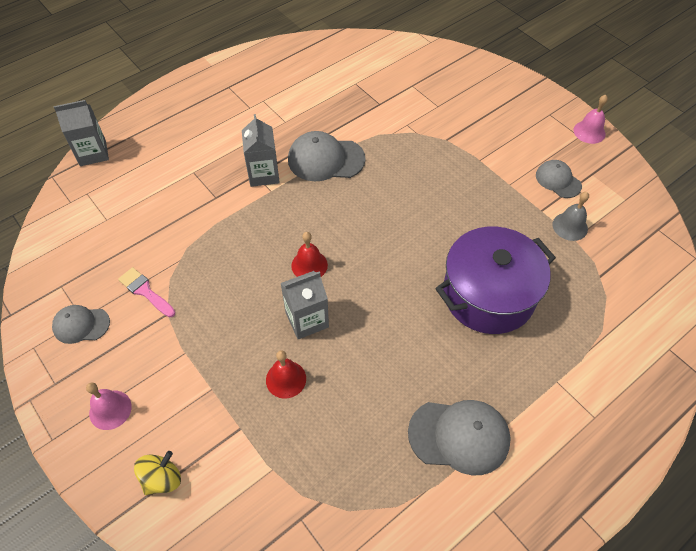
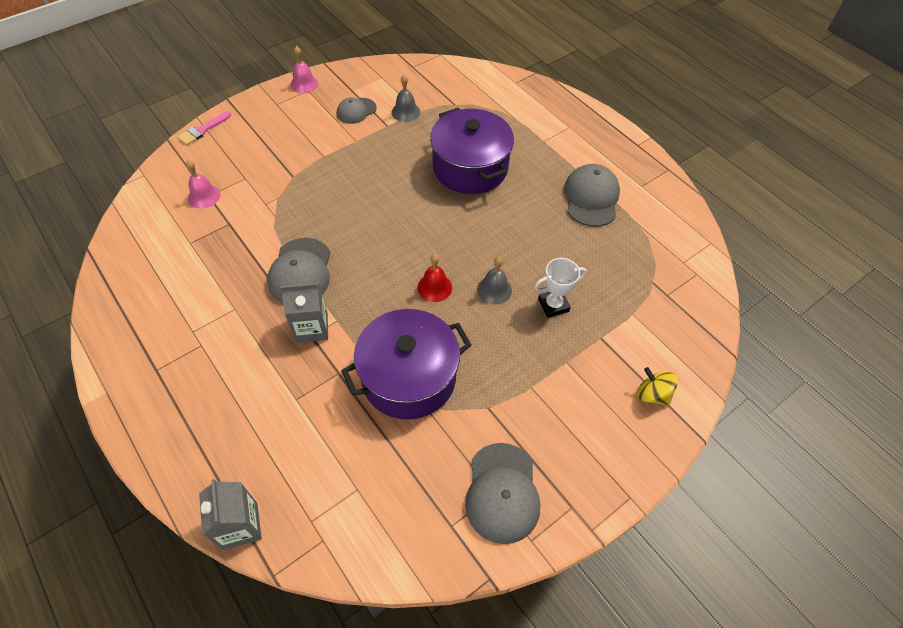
camera: 90 degrees left, 0 degrees up
grey cap [52,305,110,344] -> grey cap [465,443,540,544], size x1.64
pink bell [86,382,132,430] -> pink bell moved to [186,160,221,209]
pink brush [118,267,175,317] -> pink brush moved to [177,111,231,145]
red bell [266,350,306,399] -> white trophy [534,258,587,318]
grey carton [280,271,329,339] -> grey bell [477,257,512,304]
none -> purple pot [341,309,472,420]

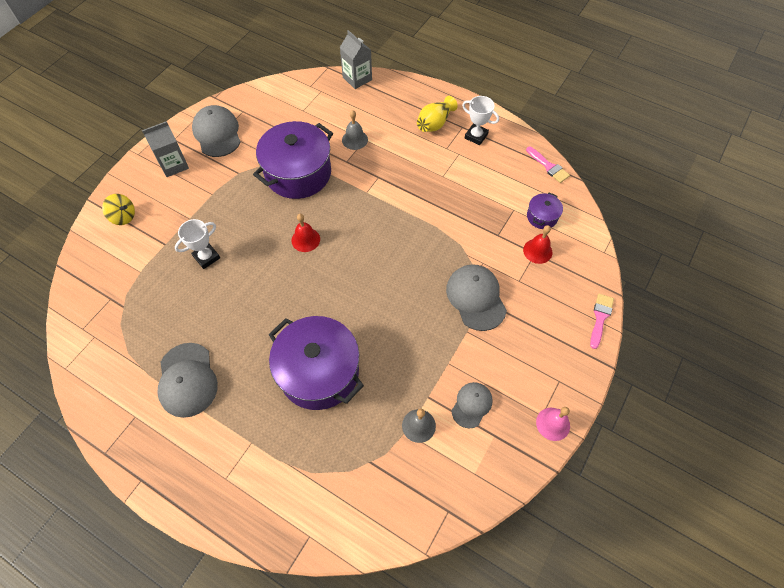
camera: 160 degrees right, 5 degrees up
pink bell [186,160,221,209] -> red bell [523,225,552,264]
grey cap [267,238,330,304] -> grey cap moved to [446,264,507,331]
grey carton [280,282,328,343] -> grey carton moved to [142,121,189,177]
grey bell [477,257,512,304] -> grey bell moved to [342,110,368,150]
none -> yellow vase [417,96,458,132]
none -> white trophy [462,96,499,145]
none -> pink brush [526,147,570,183]
none -> purple pot [527,192,563,229]

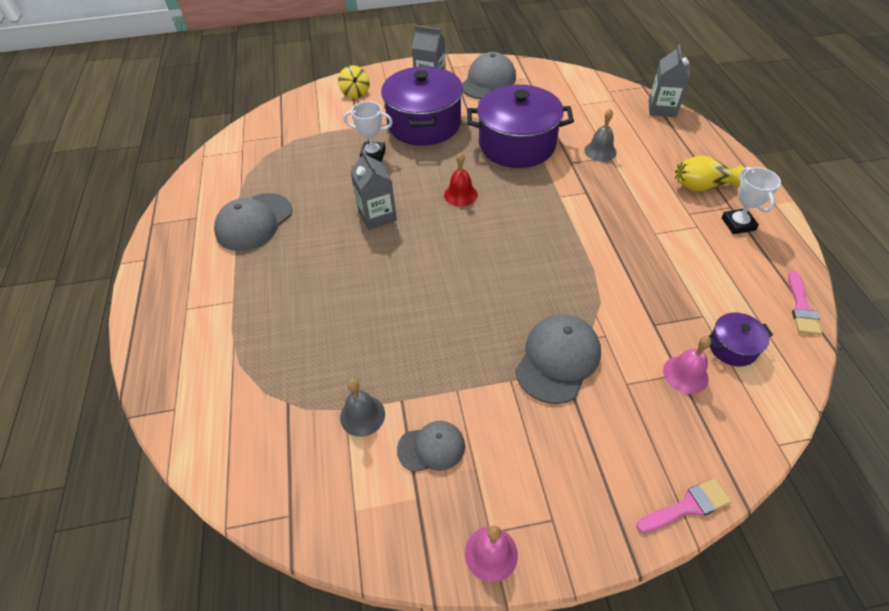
camera: 50 degrees right, 10 degrees down
purple pot [268,316,364,410] -> purple pot moved to [381,66,463,146]
red bell [523,225,552,264] -> pink bell [663,336,712,394]
none -> grey carton [350,149,397,230]

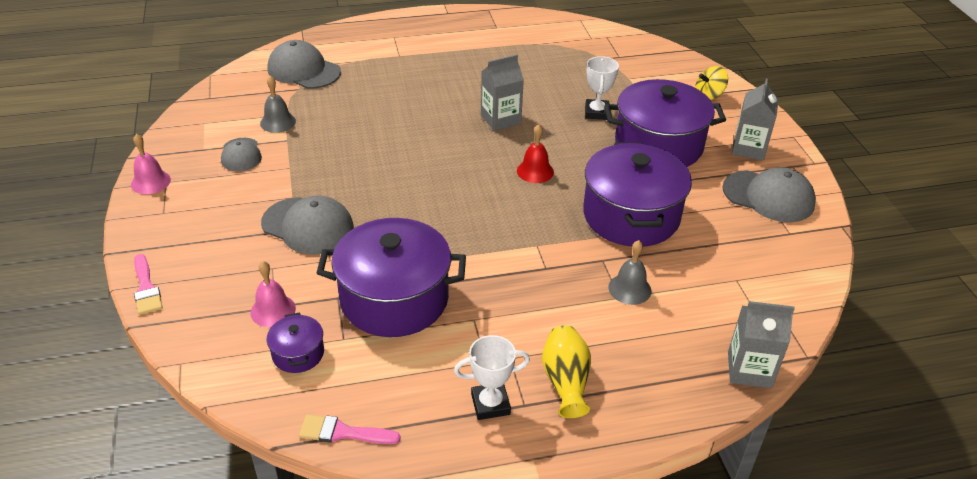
camera: 85 degrees right, 10 degrees down
grey cap [214,193,292,251] -> grey cap moved to [268,40,341,89]
none -> purple pot [317,218,466,337]

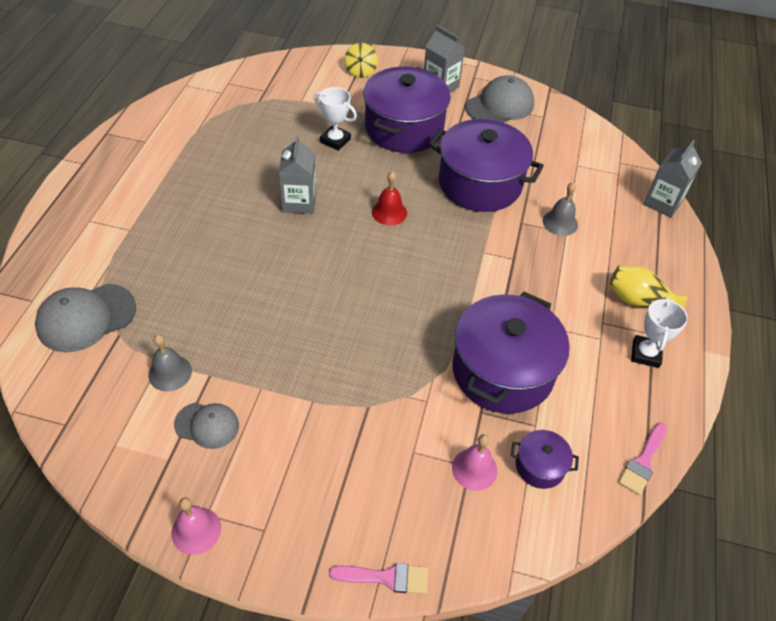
camera: 65 degrees left, 10 degrees up
grey cap [261,195,354,255] -> none

